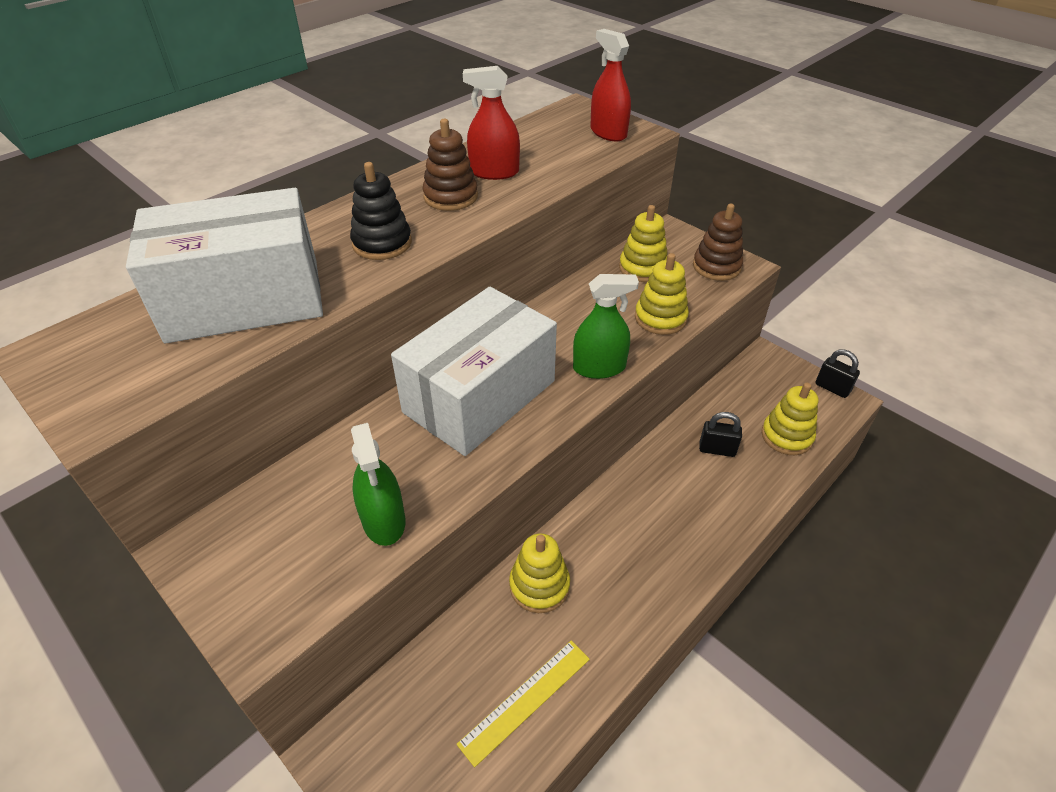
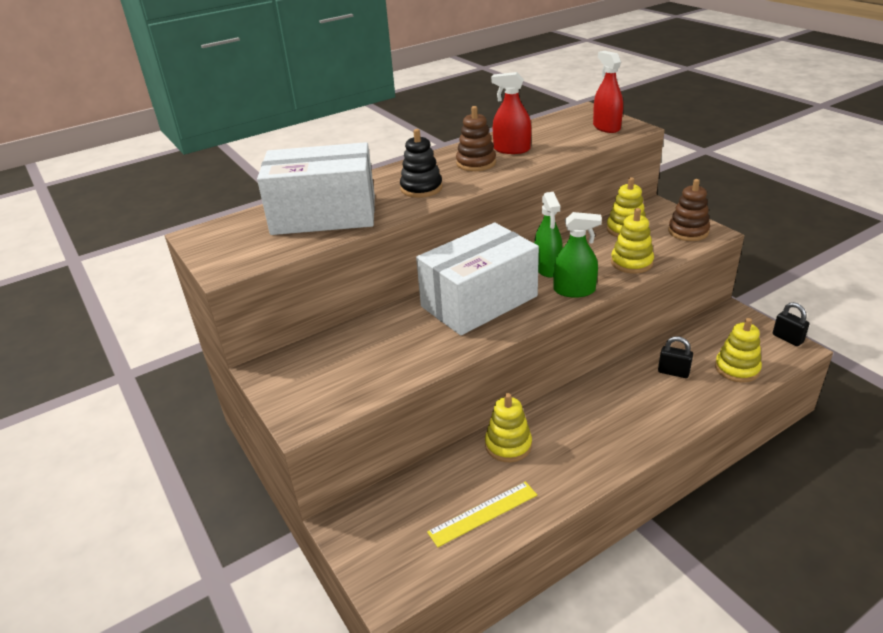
camera: 15 degrees right, 10 degrees down
green spray bottle [351,423,405,546] -> green spray bottle moved to [534,192,563,278]

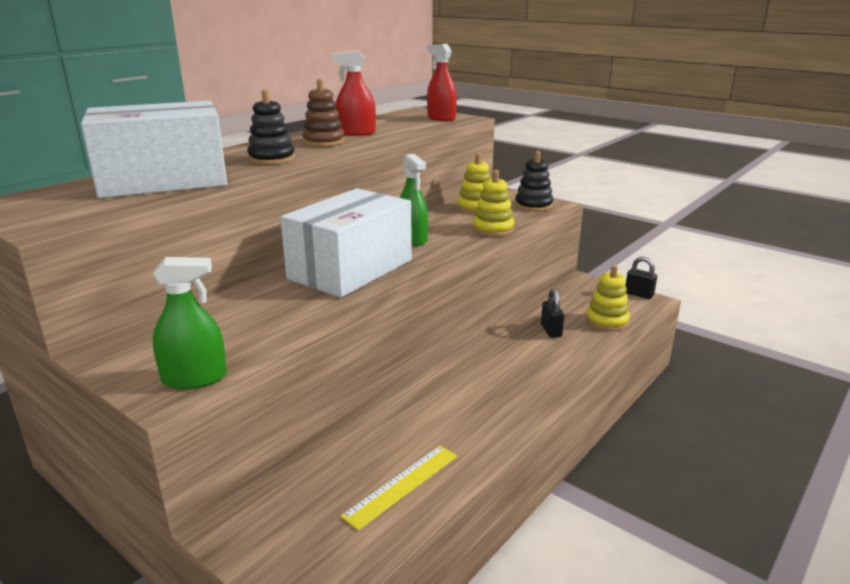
camera: 20 degrees left, 10 degrees down
yellow stacking toy [485,393,532,462] -> none
green spray bottle [553,212,602,298] -> green spray bottle moved to [152,257,227,389]
black padlock [658,336,693,378] -> black padlock turned 75 degrees clockwise [541,289,564,338]
brown stacking toy [668,179,710,241] -> black stacking toy [515,151,553,212]

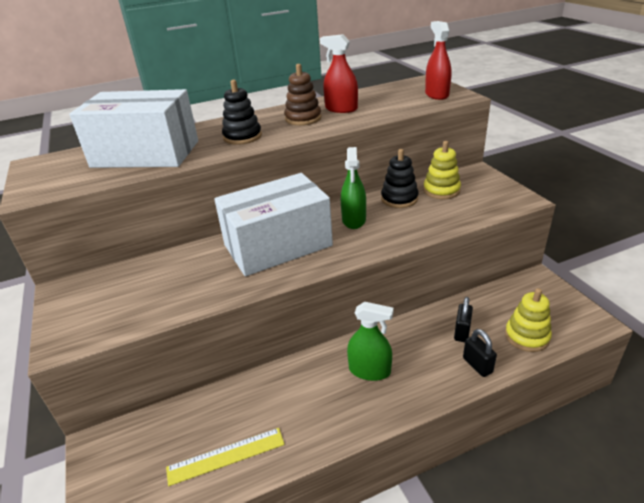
camera: 30 degrees right, 10 degrees up
green spray bottle [152,257,227,389] -> green spray bottle moved to [347,302,394,381]
yellow stacking toy [473,170,515,237] -> none
black stacking toy [515,151,553,212] -> black stacking toy moved to [381,149,419,208]
black padlock [626,257,657,299] -> black padlock moved to [463,329,497,377]

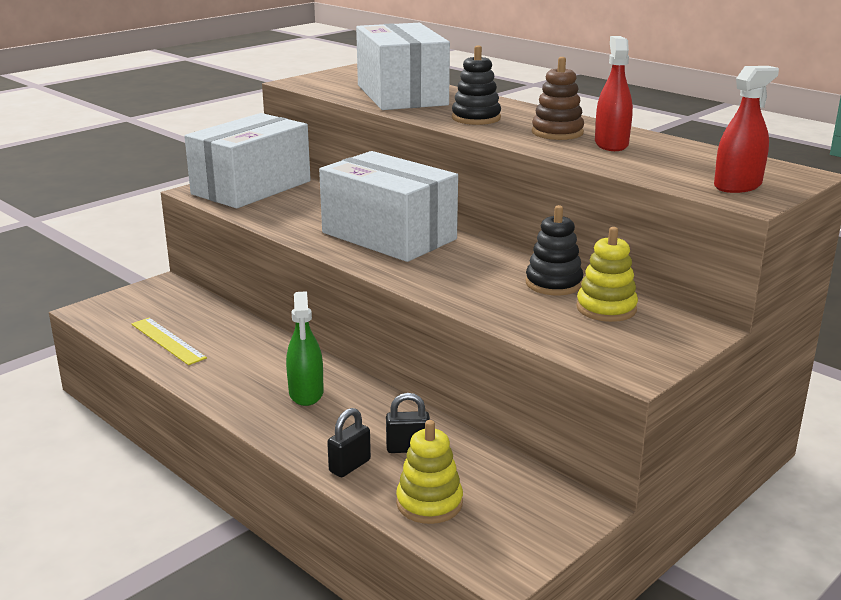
camera: 65 degrees right, 10 degrees down
green spray bottle [341,147,366,229] -> none
none -> white box [184,113,311,208]

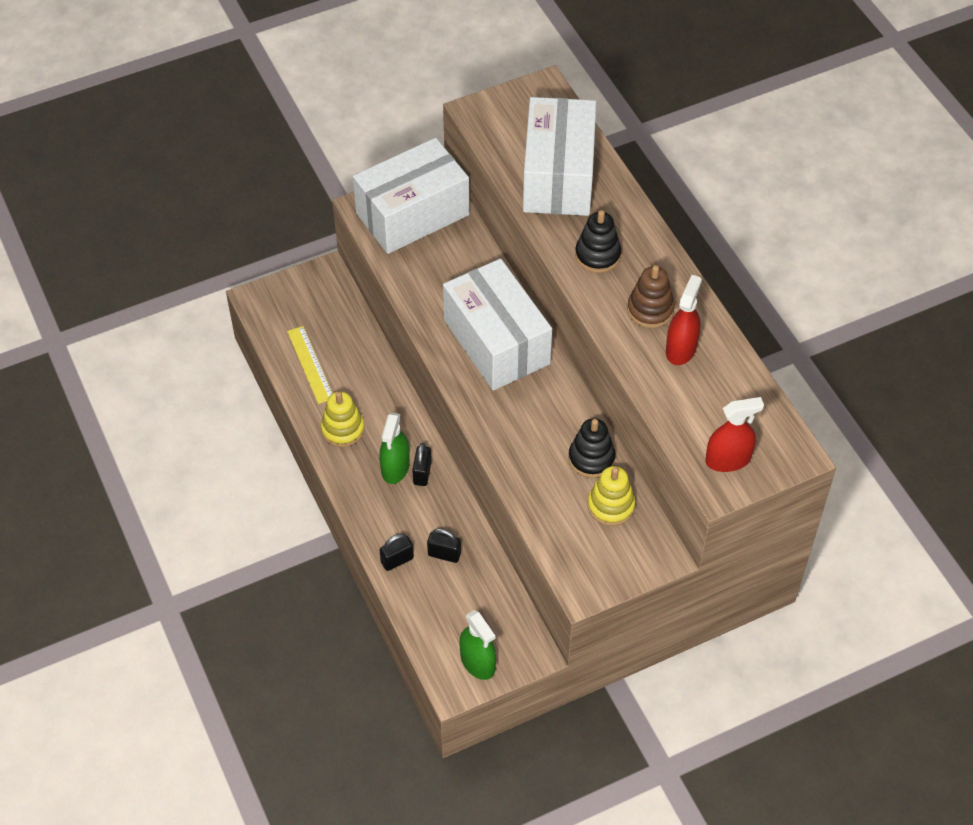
camera: 20 degrees right, 30 degrees up
yellow stacking toy [396,420,463,524] -> yellow stacking toy moved to [321,391,365,447]
none -> black padlock [412,443,431,486]
none -> green spray bottle [460,610,496,680]

